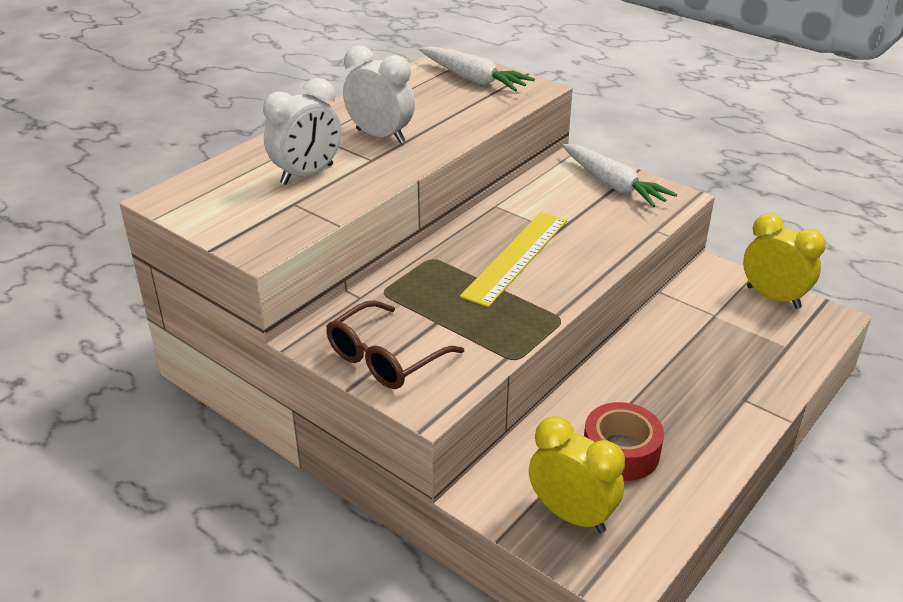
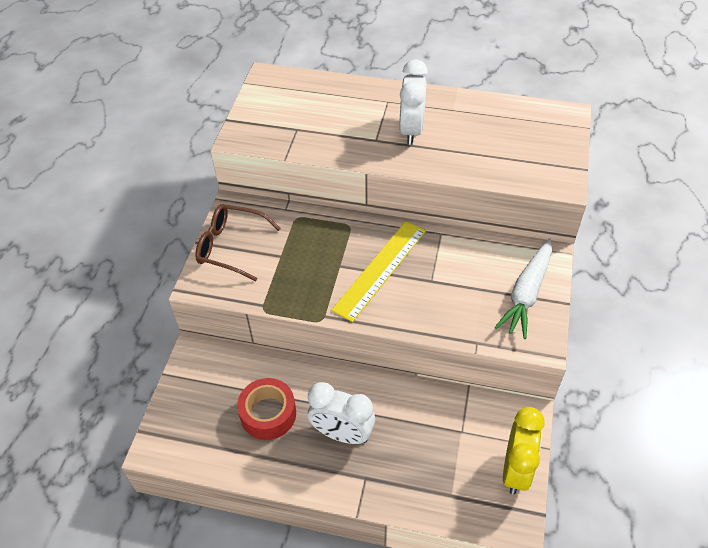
camera: 65 degrees right, 15 degrees up
white clock [263,78,342,185] -> white clock moved to [308,382,375,444]
white carrot [419,46,535,91] -> none
yellow ruler [460,212,567,307] -> yellow ruler turned 60 degrees counterclockwise [331,221,426,322]
yellow clock [529,417,625,533] -> none

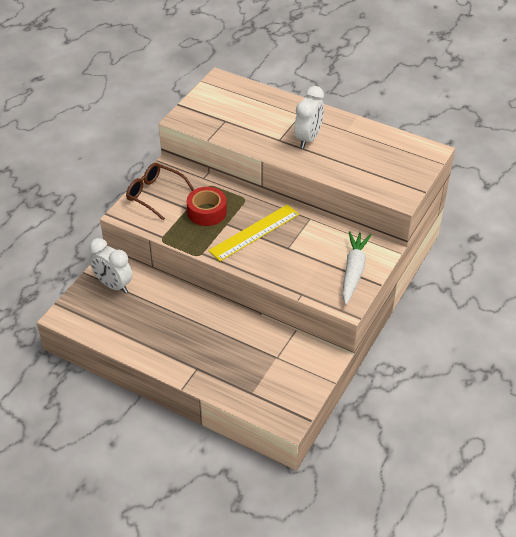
camera: 15 degrees right, 5 degrees down
red tape [237,378,296,440] -> red tape moved to [187,187,227,226]
white clock [308,382,375,444] -> white clock moved to [89,238,132,293]
white carrot [495,238,552,339] -> white carrot turned 150 degrees clockwise [342,231,371,305]
yellow clock [503,407,545,494] -> none

